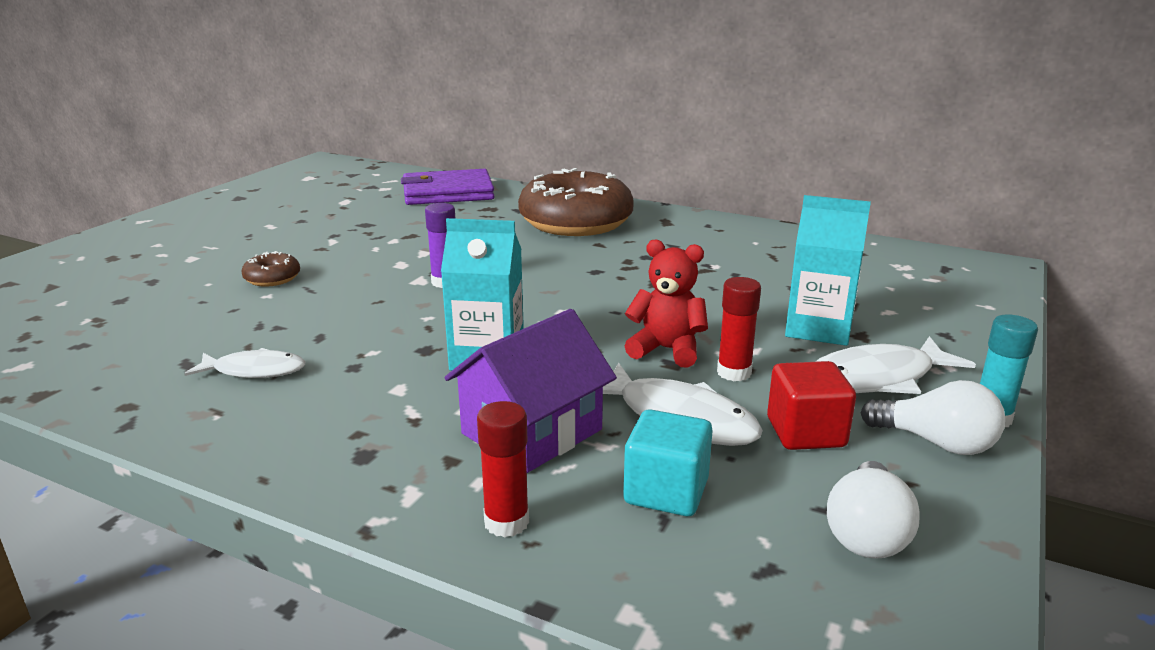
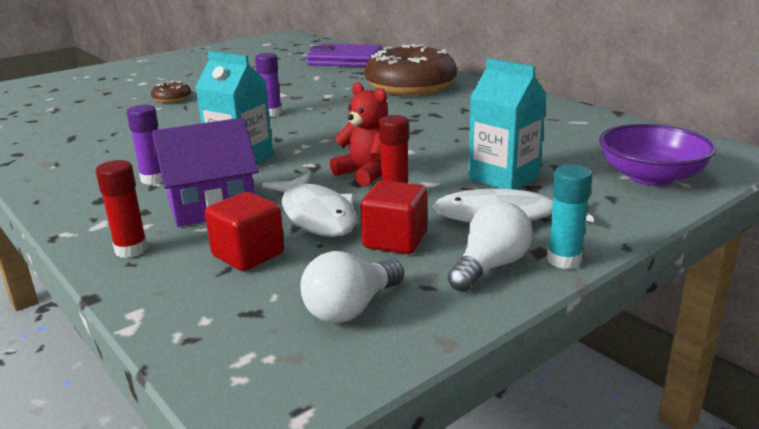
camera: 25 degrees right, 0 degrees up
white fish [184,348,305,378] -> none
turquoise cube [623,409,713,516] -> red cube [205,192,284,271]
white light bulb [861,380,1005,455] -> white light bulb turned 105 degrees counterclockwise [448,202,533,292]
none -> purple glue stick [127,105,163,185]
none -> purple bowl [599,124,716,186]

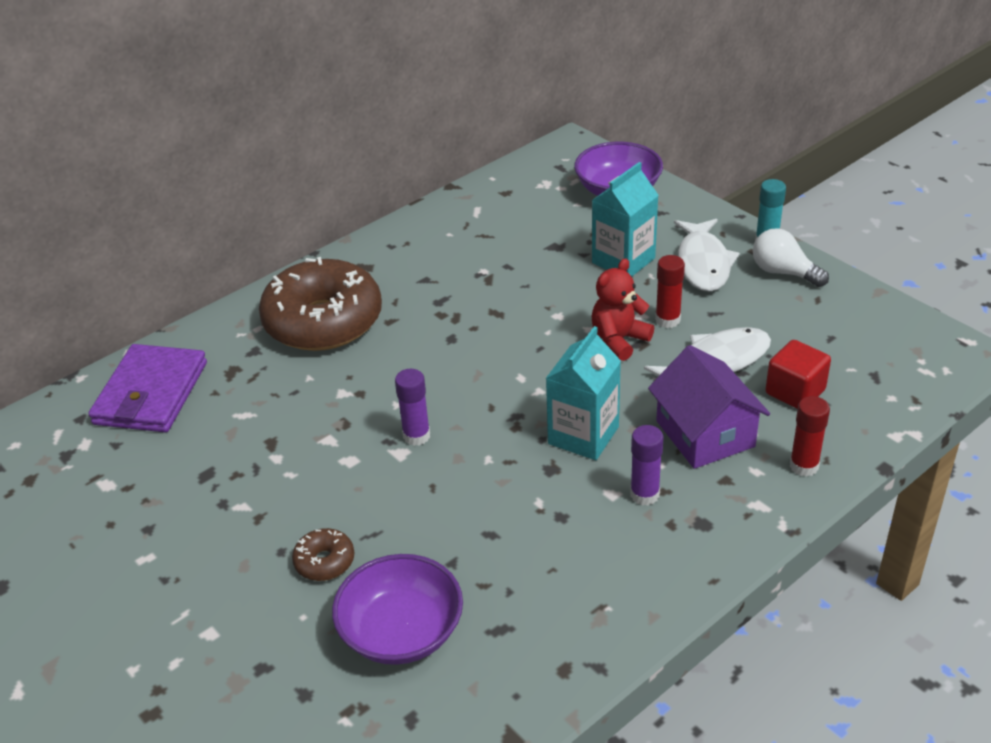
camera: 90 degrees left, 15 degrees up
white light bulb [300,251,404,323] -> none
red cube [361,180,427,254] -> none
none -> purple bowl [332,554,463,665]

